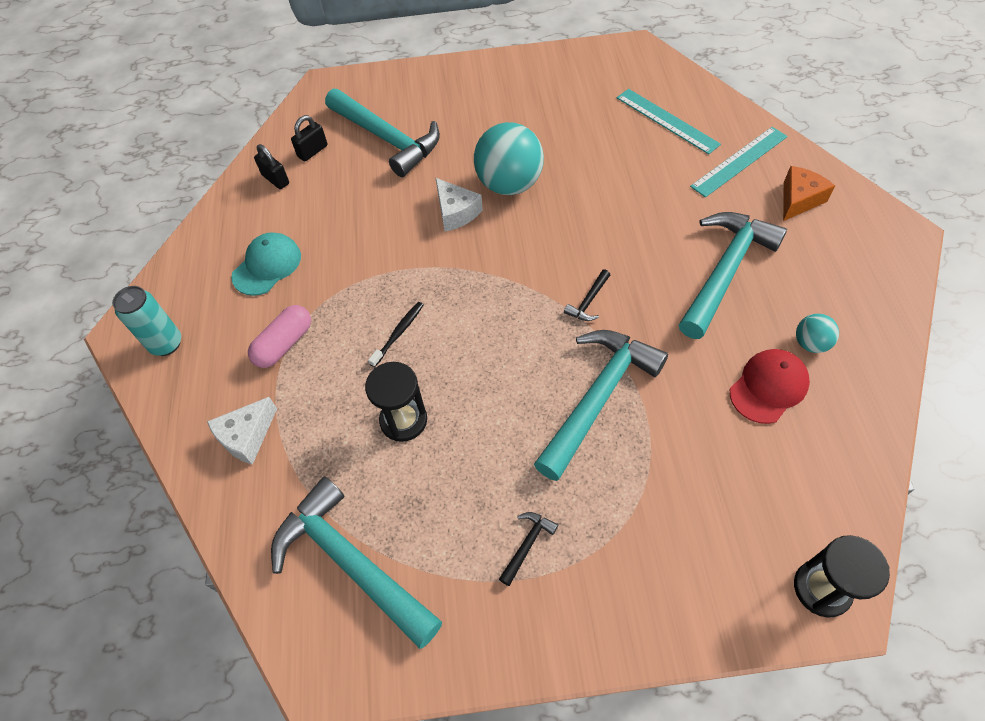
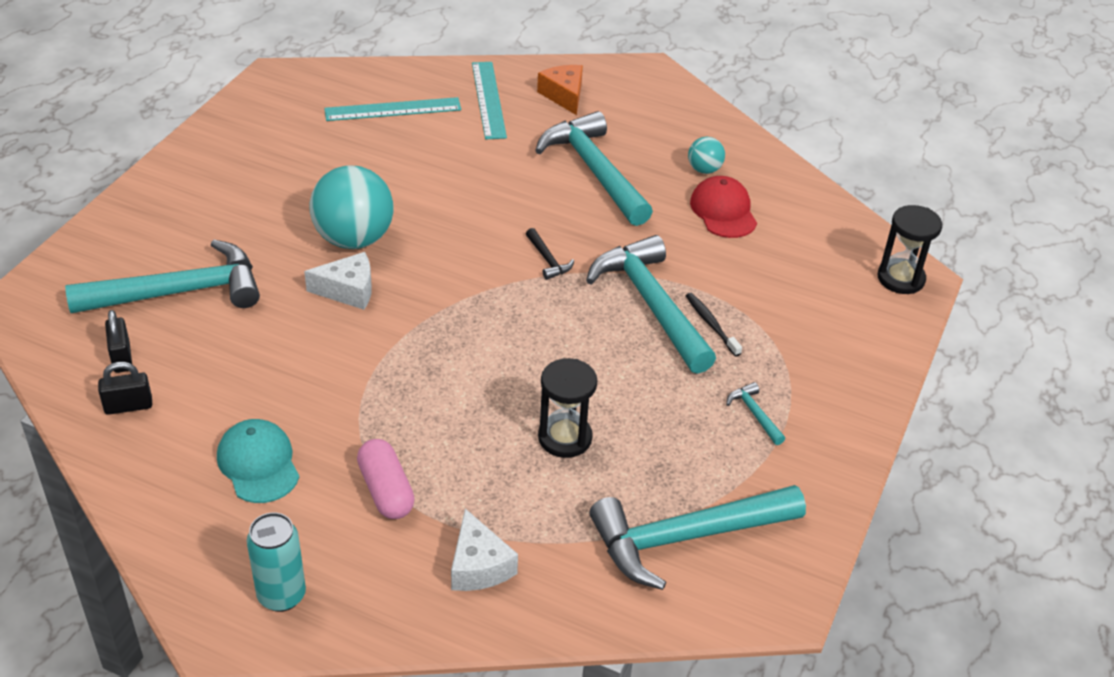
camera: 65 degrees left, 15 degrees down
black toothbrush [368,302,423,367] -> black toothbrush moved to [686,293,742,357]
black hammer [499,512,558,586] -> turquoise hammer [726,382,785,445]

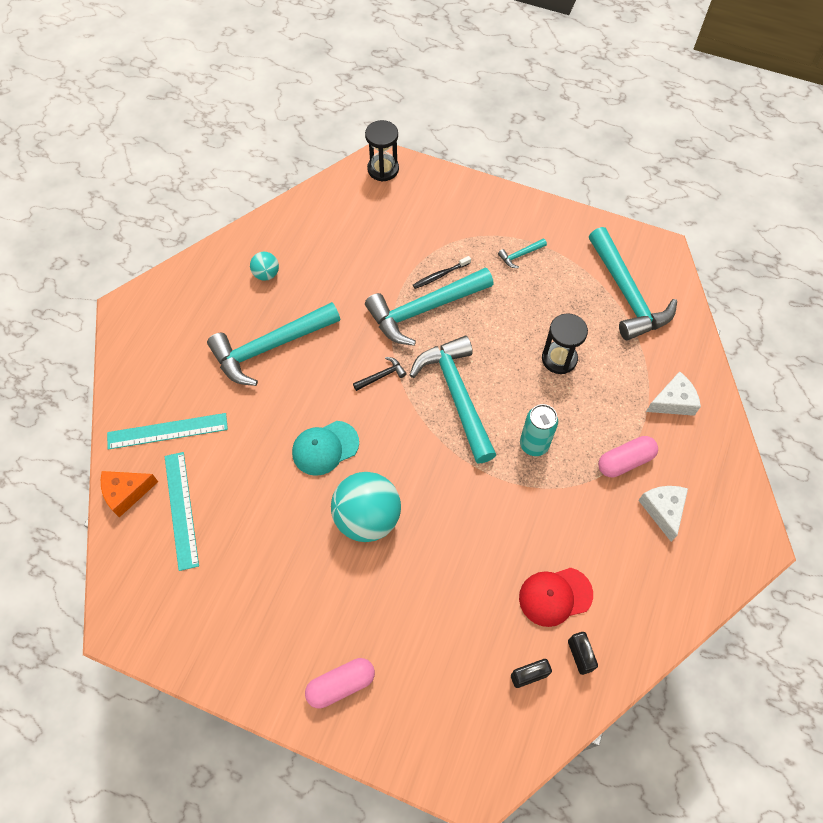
camera: 90 degrees left, 20 degrees up
turquoise hammer [65,240,260,313] -> turquoise hammer moved to [410,336,496,463]
turquoise cap [217,419,299,503] -> turquoise cap moved to [292,421,359,476]
turquoise can [247,513,306,612] -> turquoise can moved to [520,404,558,456]
white cheese [304,252,372,310] -> white cheese moved to [638,486,688,542]
orange cheese [537,65,583,115] -> orange cheese moved to [101,471,158,517]
red cap [690,176,757,238] -> red cap moved to [519,568,593,627]
none -> pink capsule [305,658,375,708]

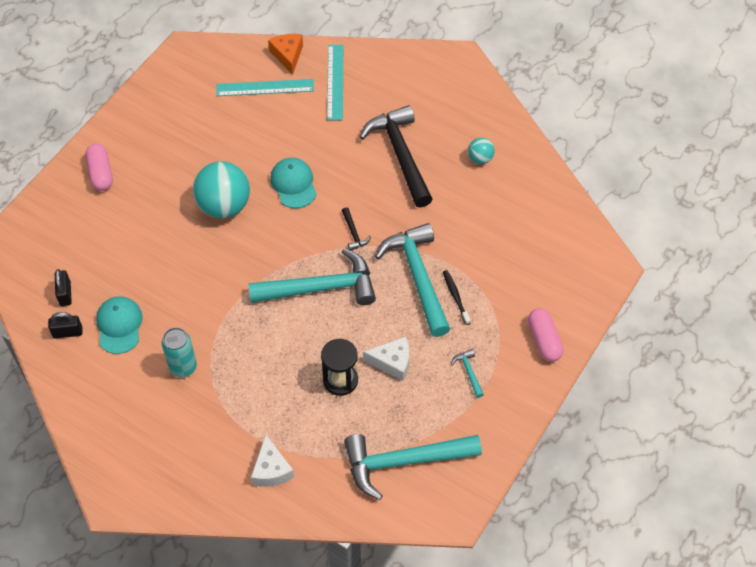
camera: 100 degrees right, 5 degrees down
turquoise hammer [207,302,340,386] -> black hammer [360,105,433,207]
black hourglass [365,120,399,182] -> none
red cap [519,568,593,627] -> turquoise cap [96,296,142,354]
turquoise can [520,404,558,456] -> turquoise can moved to [162,327,197,377]
pink capsule [598,436,658,477] -> pink capsule moved to [528,308,564,362]
white cheese [638,486,688,542] -> white cheese moved to [363,337,409,381]

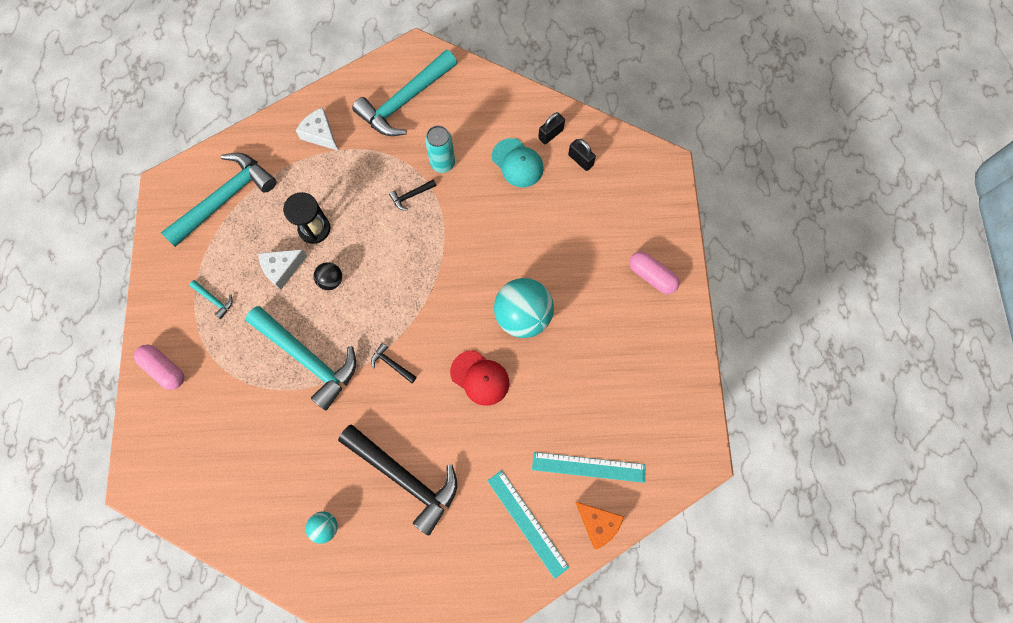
camera: 145 degrees right, 15 degrees up
turquoise ruler [216,79,314,96] -> turquoise ruler turned 45 degrees clockwise [532,452,646,483]
turquoise hammer [248,248,376,305] -> turquoise hammer moved to [352,50,457,136]
turquoise cap [270,158,317,208] -> red cap [450,350,509,406]
black toothbrush [443,270,471,325] -> none
none -> black ball [314,262,342,290]
none -> black hammer [389,179,437,211]

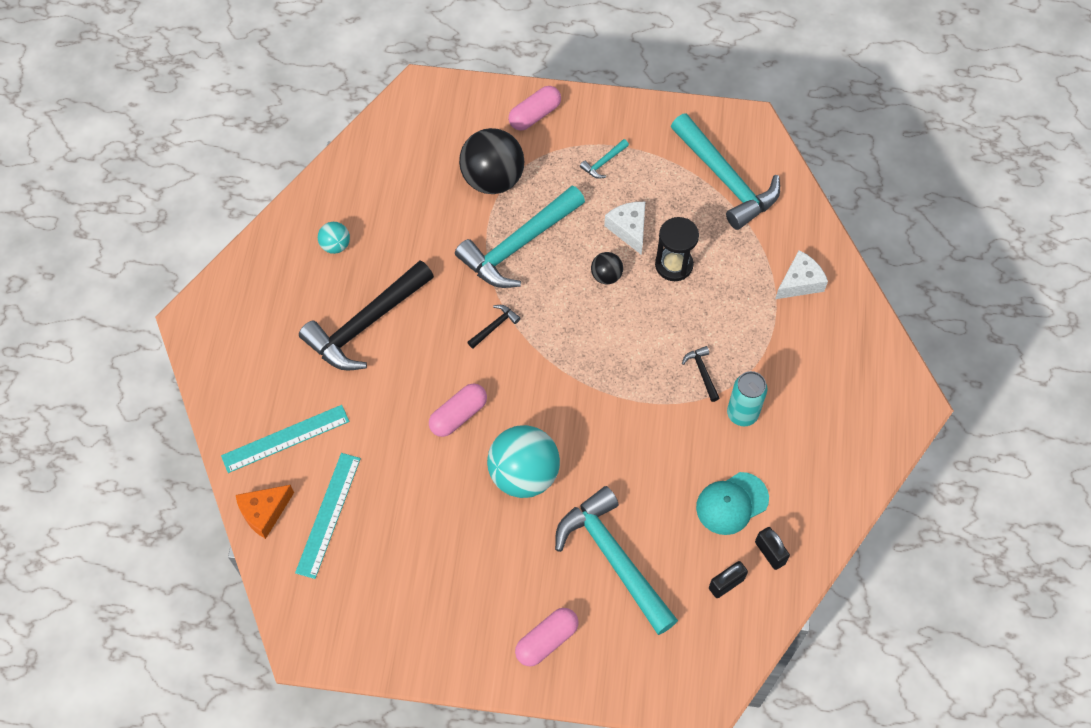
camera: 100 degrees right, 10 degrees down
turquoise hammer [352,50,457,136] -> turquoise hammer moved to [555,486,678,635]
red cap [450,350,509,406] -> pink capsule [429,384,487,437]
none -> black ball [459,128,524,194]

